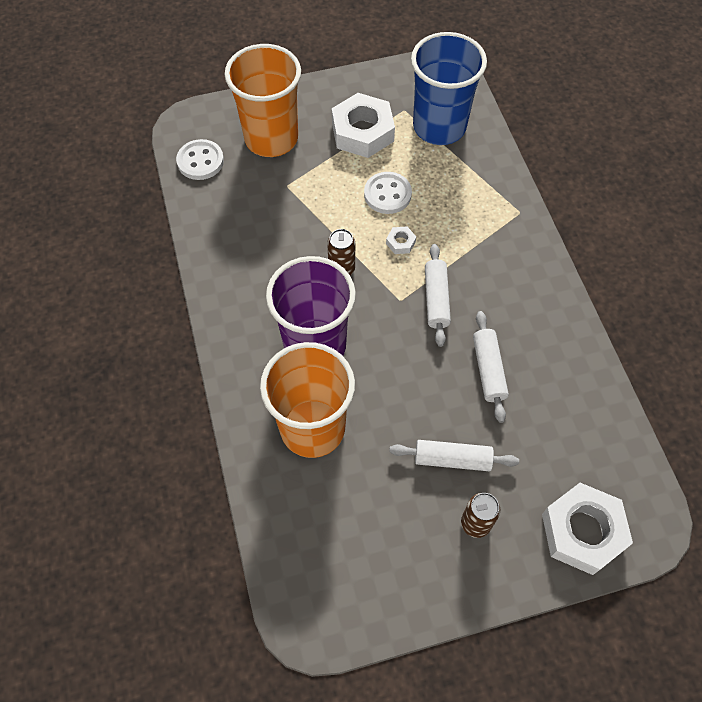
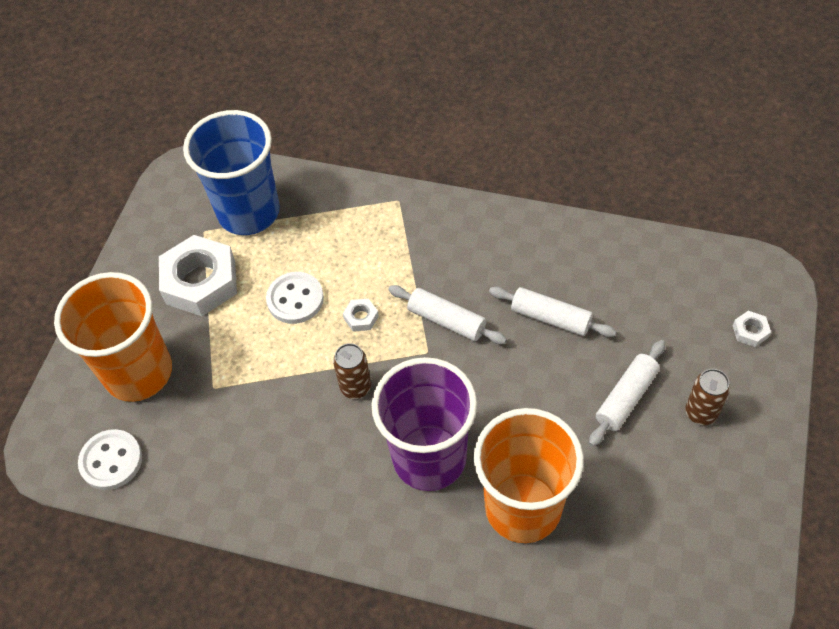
camera: 55 degrees left, 5 degrees down
white nut [542,483,633,575] -> white nut [733,311,771,347], size x0.42

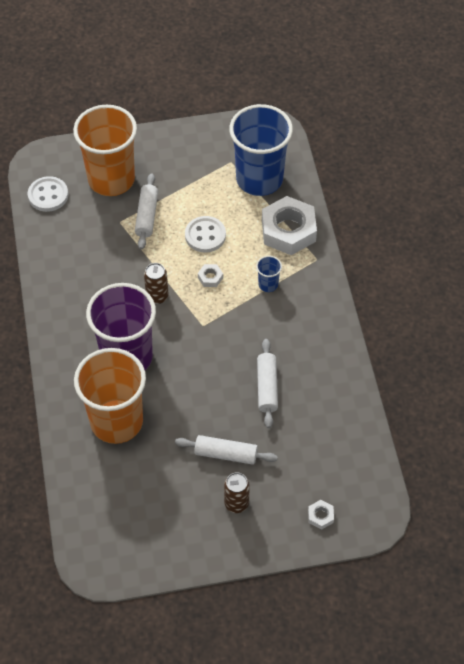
camera: 60 degrees right, 0 degrees up
white nut [159,235,237,316] -> white nut moved to [262,196,317,255]
white rolling pin [388,285,507,344] -> white rolling pin moved to [135,173,158,250]
none -> blue cup [256,256,282,292]

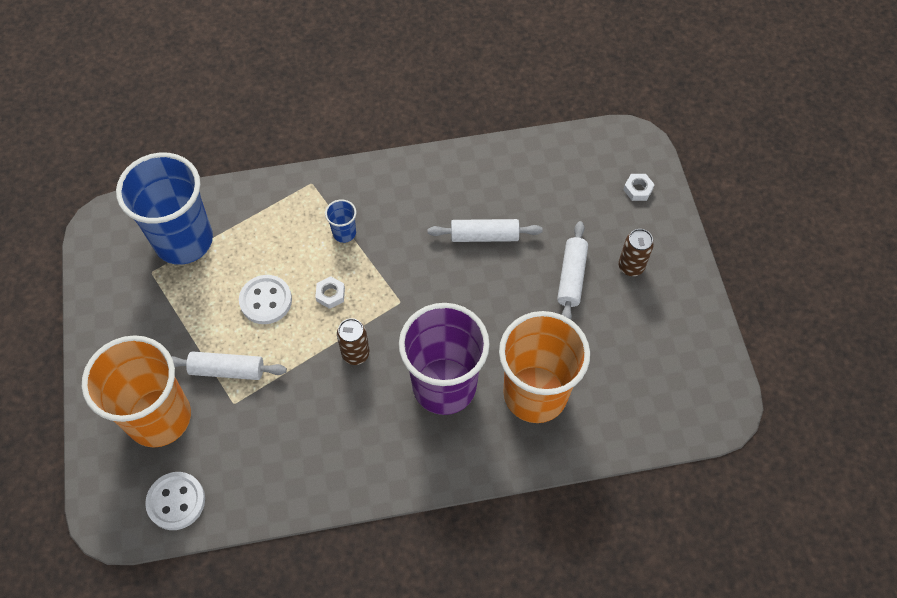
camera: 90 degrees left, 5 degrees up
white nut [262,196,317,255] -> none

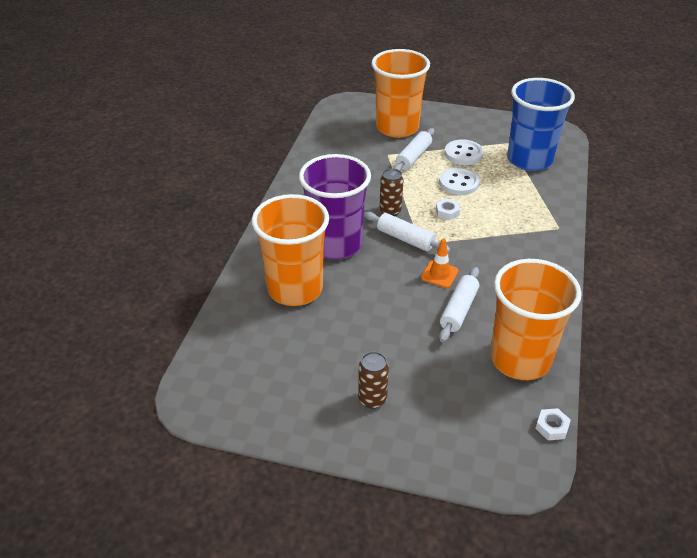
camera: 115 degrees right, 20 degrees down
white button [145,472,205,530] -> white button moved to [445,139,483,165]
blue cup [325,199,356,243] -> none
white rolling pin [557,221,588,319] -> white rolling pin moved to [364,212,451,253]
white nut [623,174,655,201] -> white nut moved to [535,408,571,440]
none -> orange traffic cone [421,239,459,288]
none -> orange cup [490,259,582,380]

